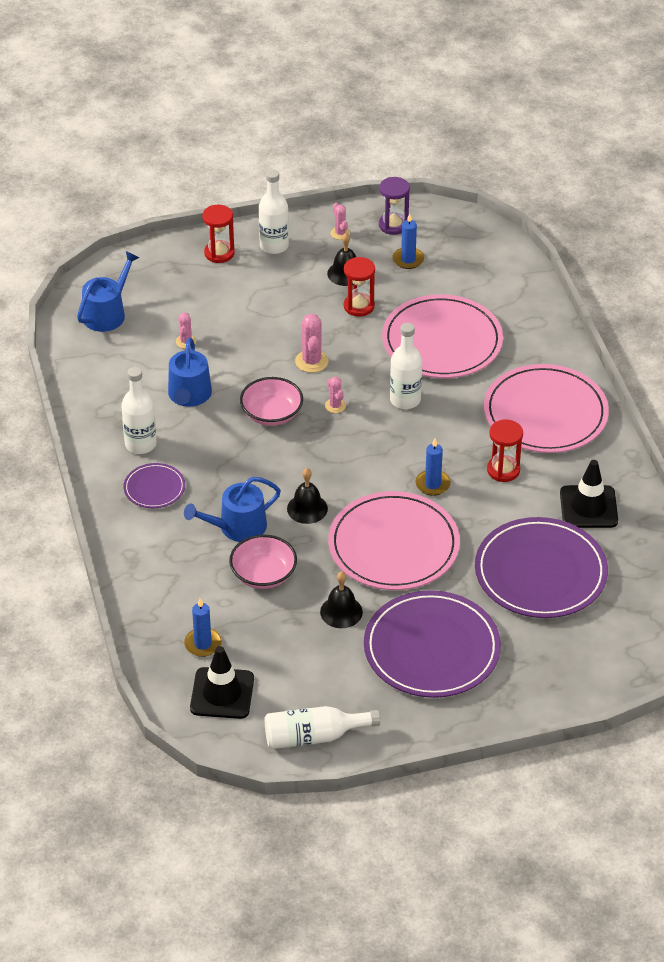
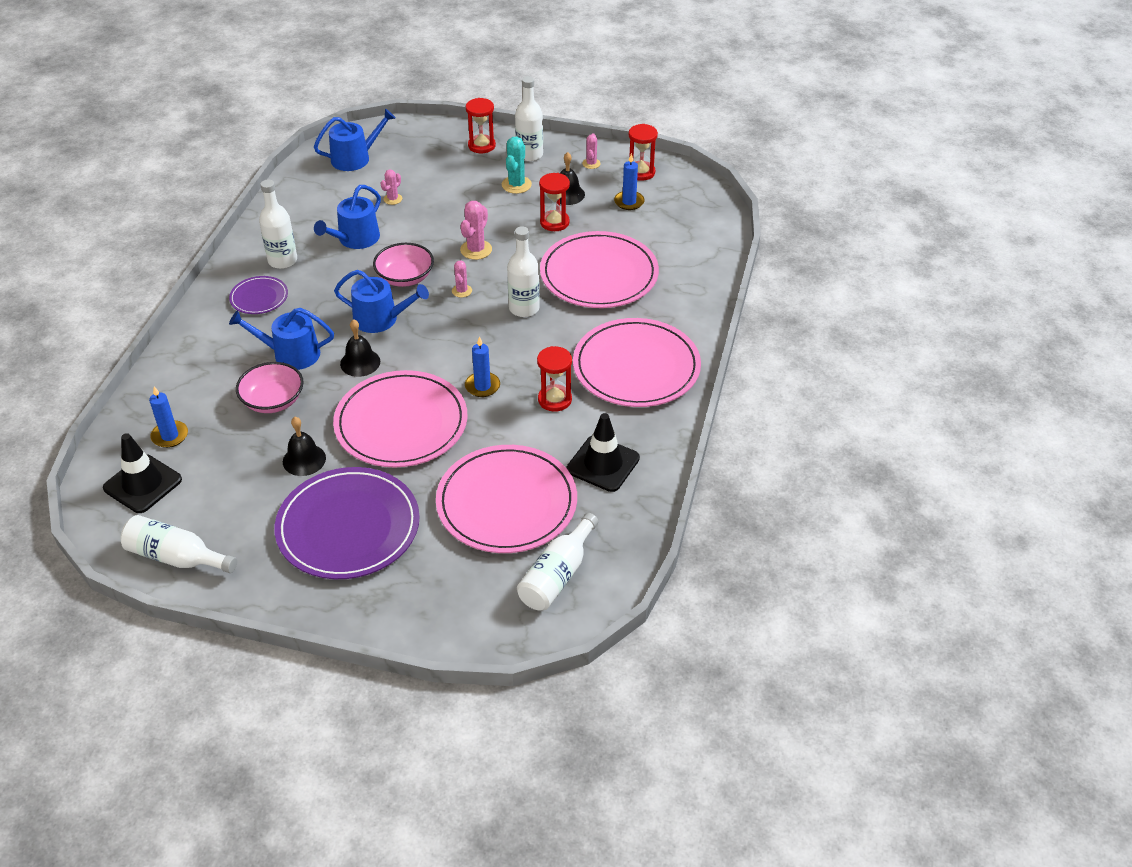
camera: 30 degrees right, 0 degrees up
purple hourglass [379,177,410,235] -> red hourglass [629,124,658,181]
purple plate [475,517,608,618] -> pink plate [436,445,577,553]
none -> blue watering can [334,270,429,333]
none -> turquoise cactus [502,137,532,194]
none -> white bottle [517,513,598,610]

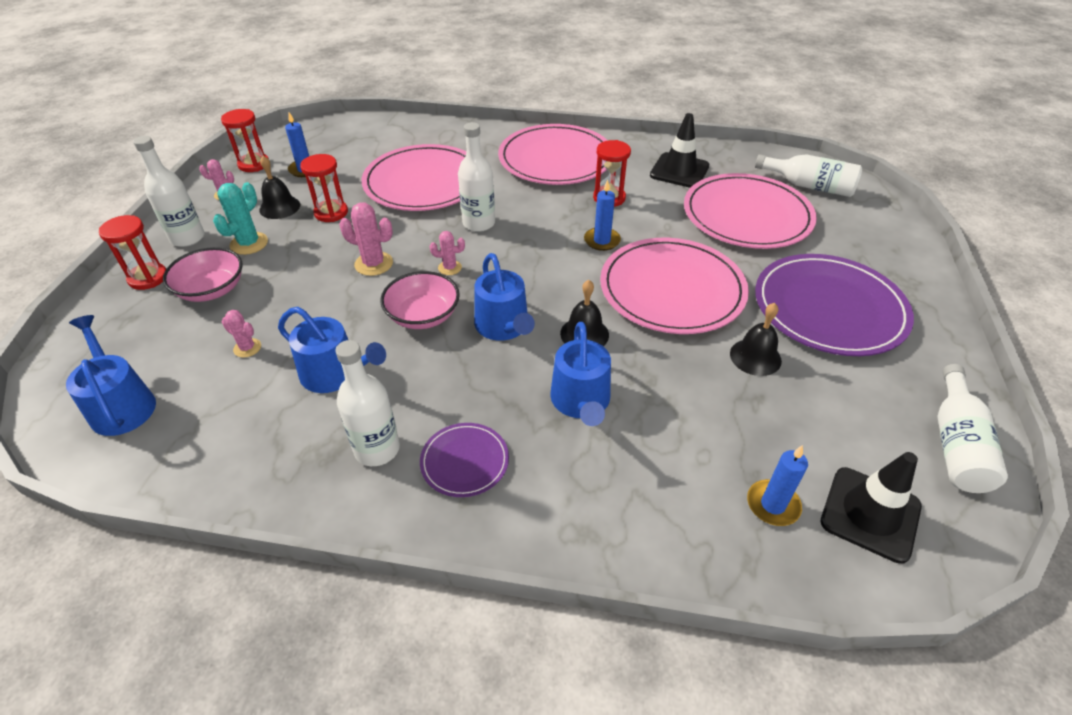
camera: 95 degrees left, 0 degrees up
pink bowl [236,362,304,413] -> pink bowl moved to [163,247,242,302]
blue watering can [334,270,429,333] -> blue watering can turned 150 degrees clockwise [474,253,535,341]
turquoise cactus [502,137,532,194] -> turquoise cactus turned 75 degrees counterclockwise [213,182,268,255]

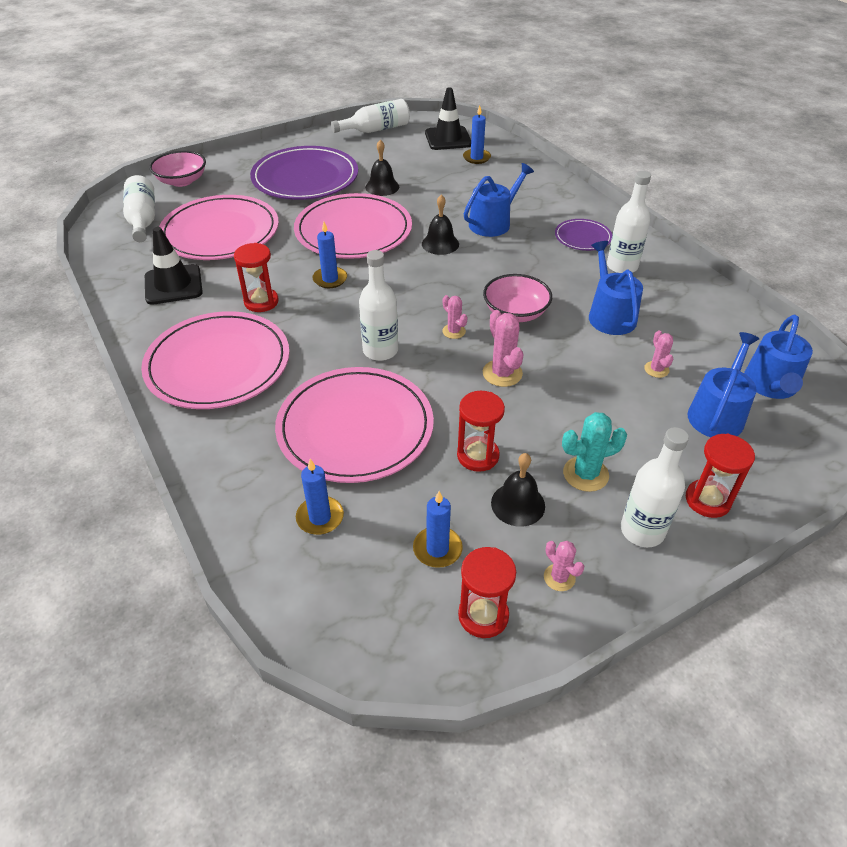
camera: 130 degrees left, 0 degrees up
pink bowl [163,247,242,302] -> pink bowl moved to [149,151,206,187]
blue watering can [474,253,535,341] -> blue watering can moved to [688,332,759,437]
none -> blue candle [296,459,344,535]

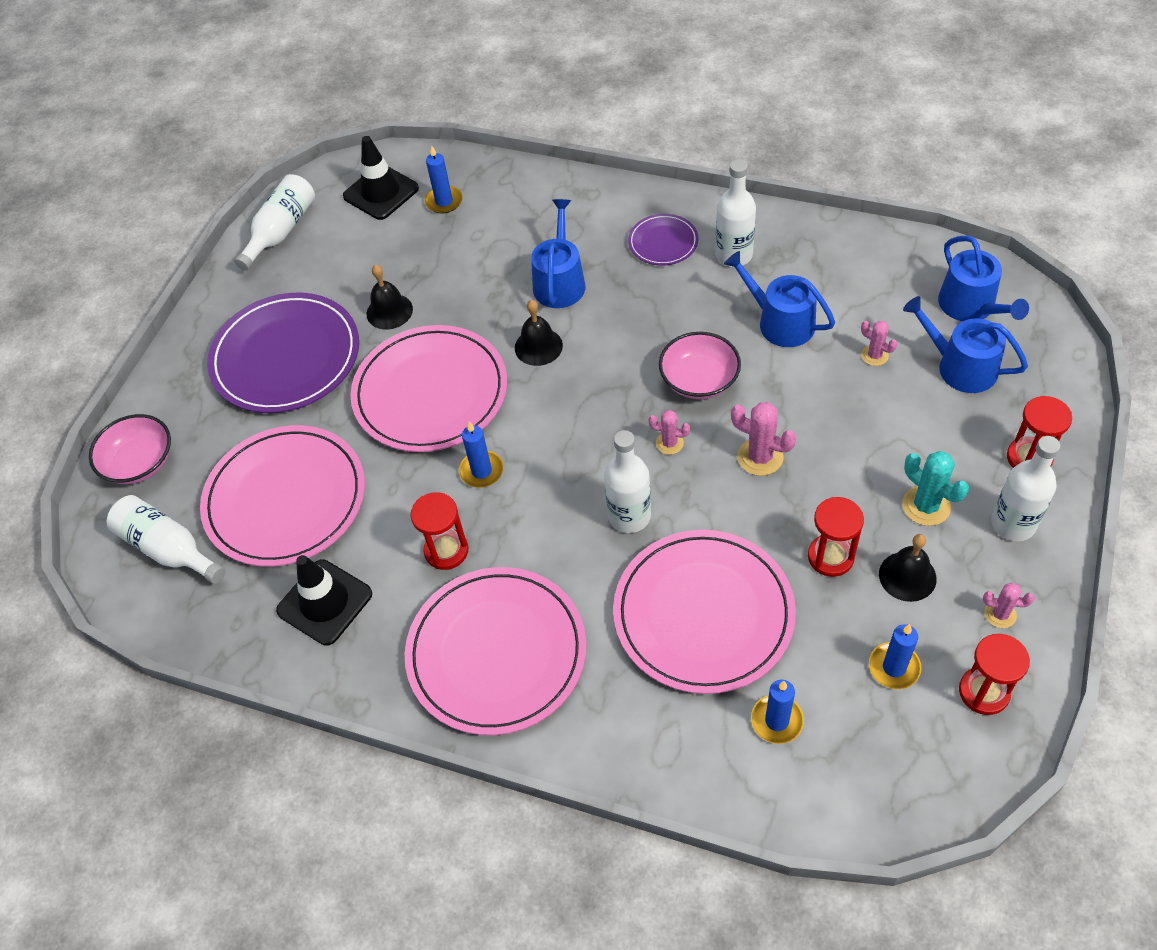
camera: 35 degrees left, 10 degrees up
turquoise cactus [562,412,627,492] -> turquoise cactus turned 75 degrees counterclockwise [902,451,969,526]
blue watering can [688,332,759,437] -> blue watering can turned 45 degrees counterclockwise [903,296,1028,393]

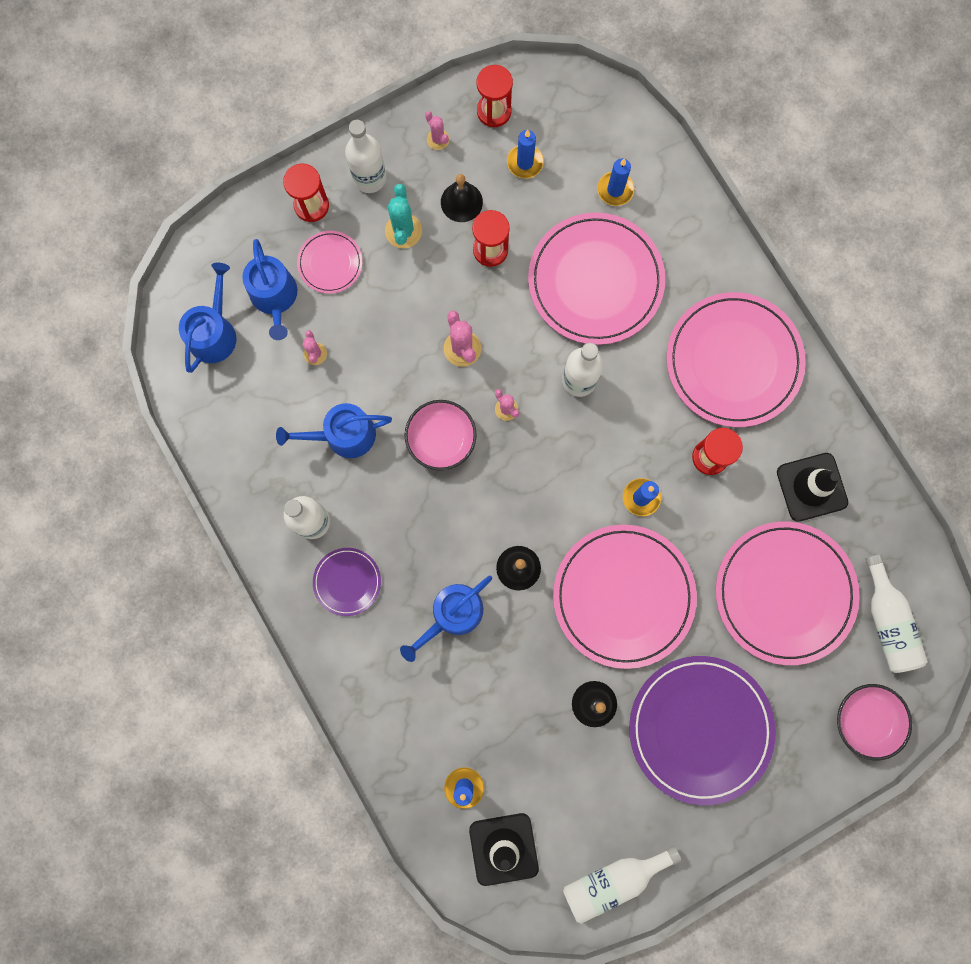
camera: 145 degrees left, 25 degrees up
blue watering can [724,251,835,347] -> blue watering can turned 90 degrees clockwise [276,403,392,458]
none -> pink plate [297,231,362,294]

